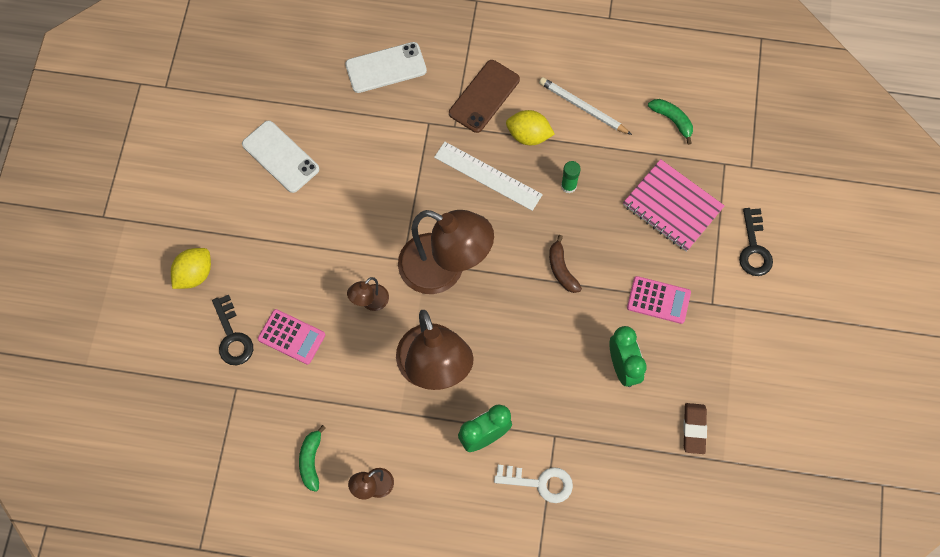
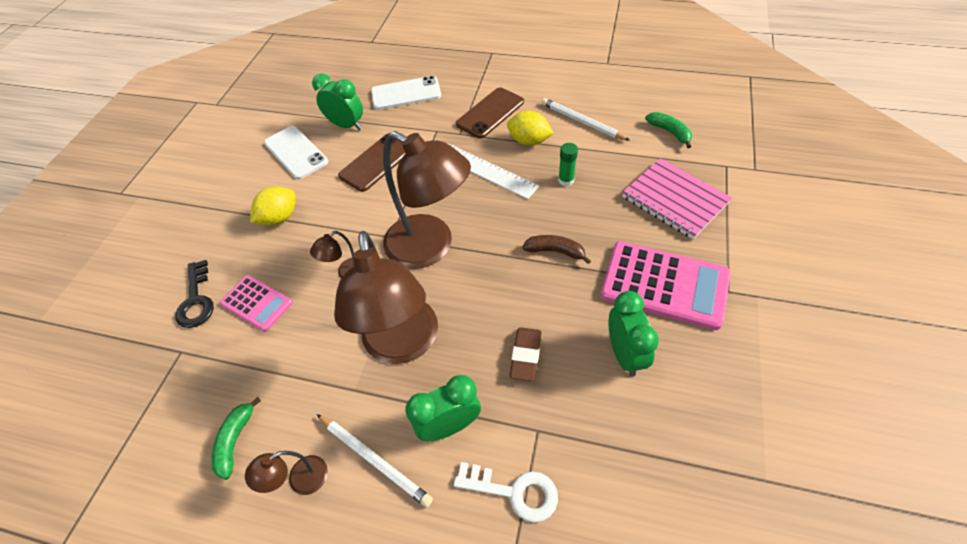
camera: 10 degrees right, 15 degrees down
yellow lemon [171,248,211,289] -> yellow lemon moved to [250,187,296,225]
brown banana [549,235,582,293] -> brown banana turned 120 degrees clockwise [522,235,591,264]
pink calculator [627,276,691,324] -> pink calculator [600,241,731,330], size x1.75
brown eraser [683,403,707,454] -> brown eraser moved to [510,327,542,381]
black key [739,208,773,276] -> none
none -> green clock [312,73,363,130]
none -> white pencil [317,414,433,508]
none -> brown phone [338,134,405,192]

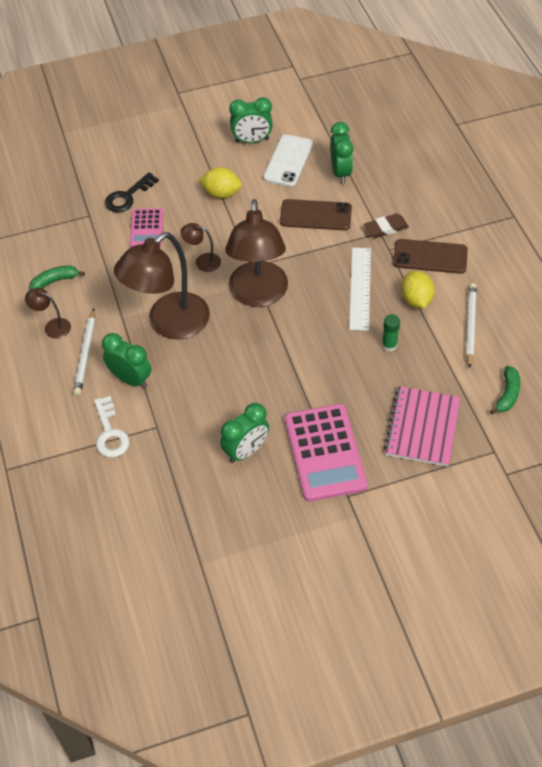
camera: 55 degrees right, 0 degrees up
white phone [371,76,441,110] -> none
brown eraser [510,327,542,381] -> brown eraser moved to [364,213,409,238]
brown banana [522,235,591,264] -> none
none -> green clock [229,97,273,143]

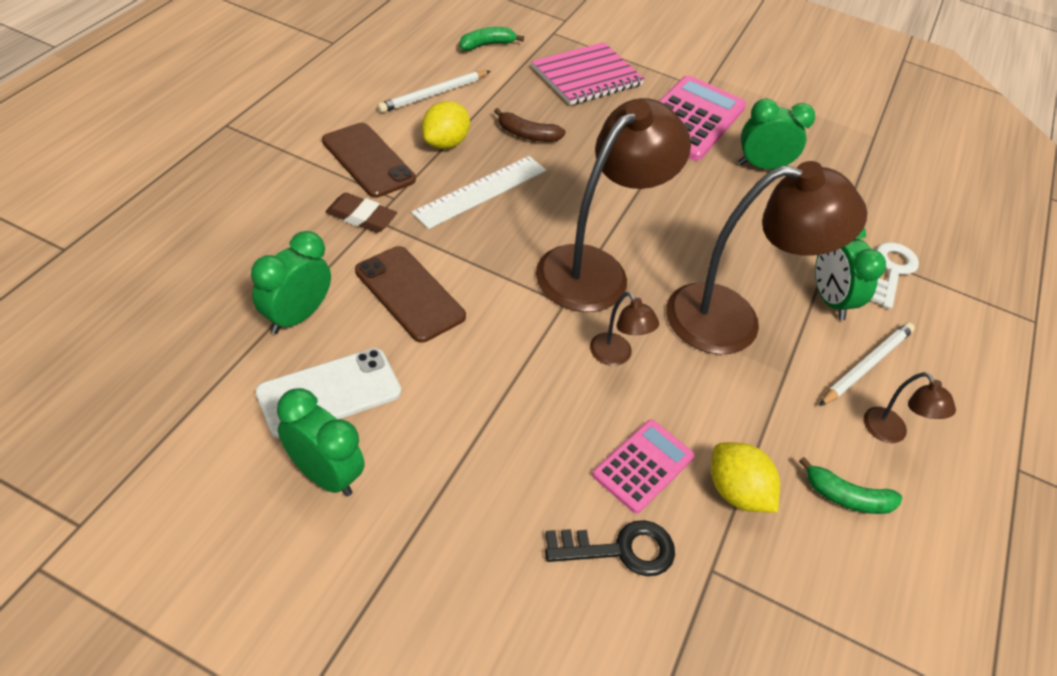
camera: 145 degrees left, 5 degrees down
yellow lemon [199,167,242,198] -> yellow lemon moved to [711,442,780,513]
green glue stick [382,314,400,352] -> brown banana [494,108,566,142]

